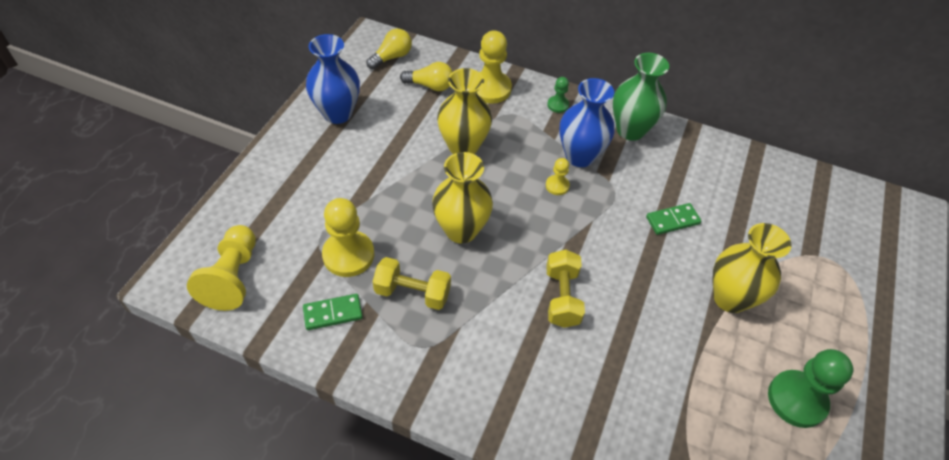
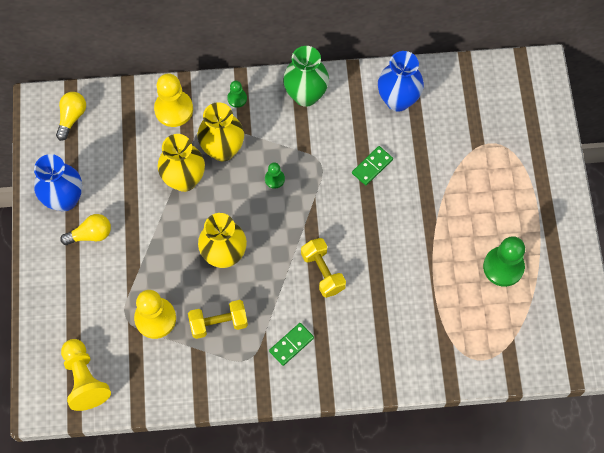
camera: 25 degrees left, 15 degrees up
green domino [303,294,363,330] -> green domino moved to [269,323,314,366]
yellow light bulb [400,62,453,91] -> yellow light bulb moved to [60,214,111,245]
yellow pawn [546,158,570,195] -> green pawn [265,162,285,189]
blue vase [560,78,615,167] -> blue vase moved to [378,51,424,112]
yellow vase [713,223,791,313] -> yellow vase moved to [197,102,244,161]

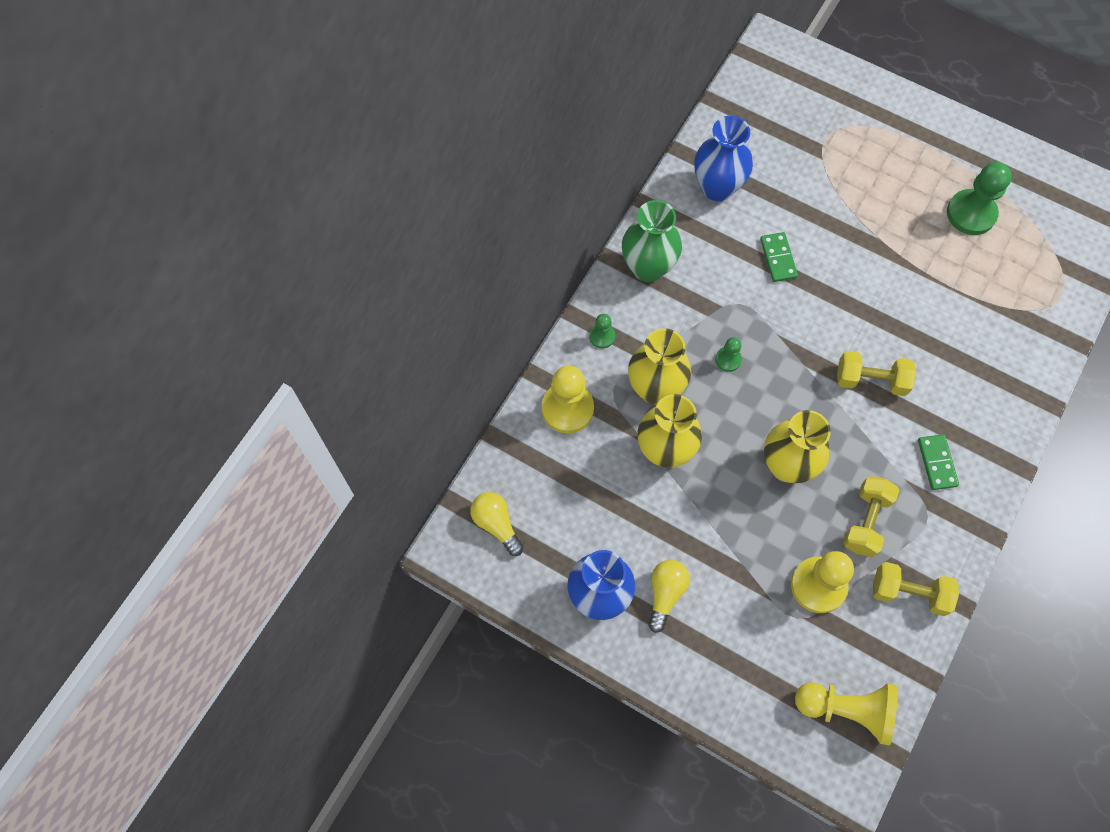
camera: 55 degrees left, 0 degrees up
none -> yellow dumbbell [873,562,959,616]

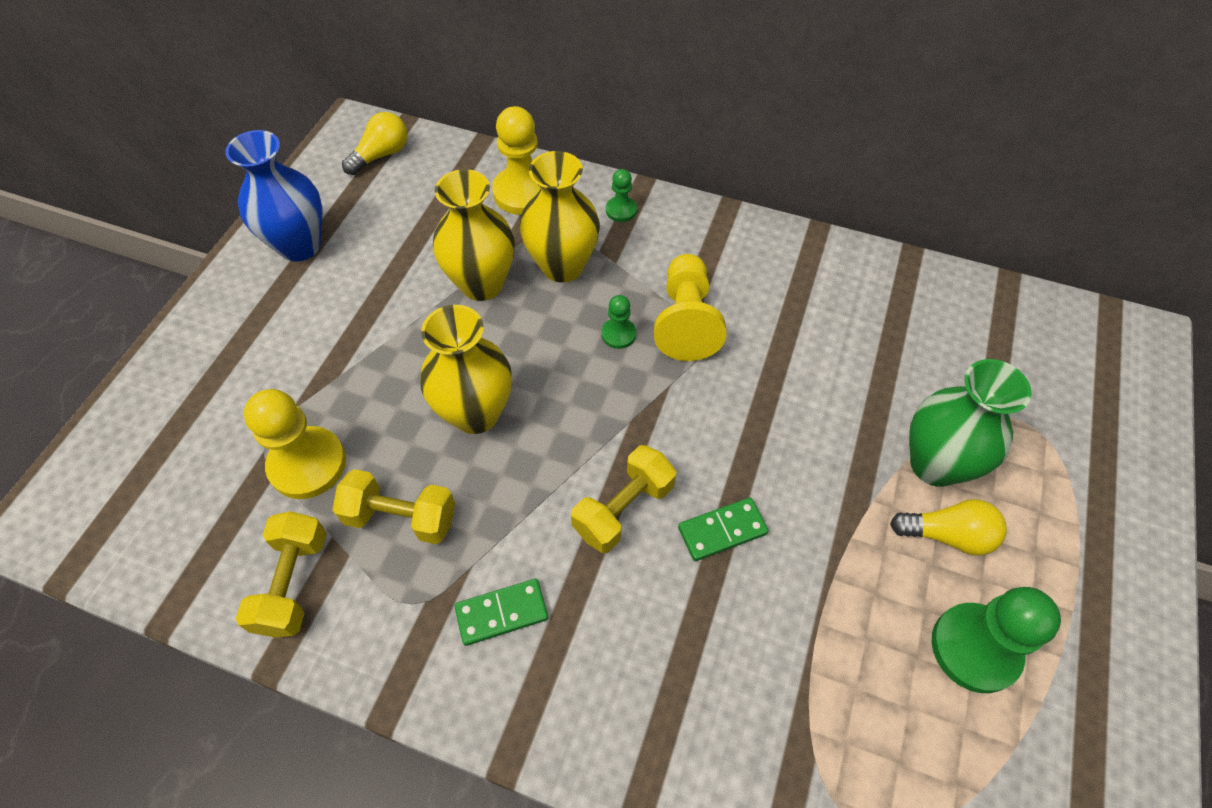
camera: 80 degrees right, 10 degrees down
green vase [622,200,682,282] -> green vase moved to [909,359,1031,487]
yellow light bulb [648,560,690,633] -> yellow light bulb moved to [890,499,1007,555]
blue vase [694,116,753,201] -> none
green domino [760,232,798,282] -> green domino moved to [678,497,768,561]
yellow pawn [795,682,898,746] -> yellow pawn moved to [654,254,727,361]
yellow dumbbell [837,351,916,396] -> yellow dumbbell turned 45 degrees clockwise [571,445,676,553]

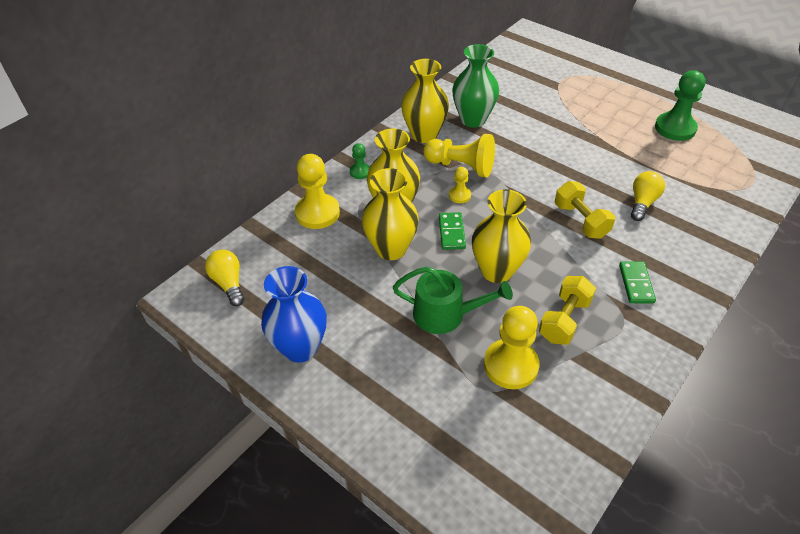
camera: 70 degrees left, 10 degrees down
yellow dumbbell [236,511,327,638] -> none
green pawn [601,295,636,349] -> yellow pawn [449,167,471,203]
green domino [678,497,768,561] -> green domino moved to [439,212,466,250]
yellow light bulb [890,499,1007,555] -> yellow light bulb moved to [631,171,665,221]
green vase [909,359,1031,487] -> green vase moved to [452,44,499,128]
none -> green watering can [393,267,513,334]
none -> yellow vase [401,59,449,143]

